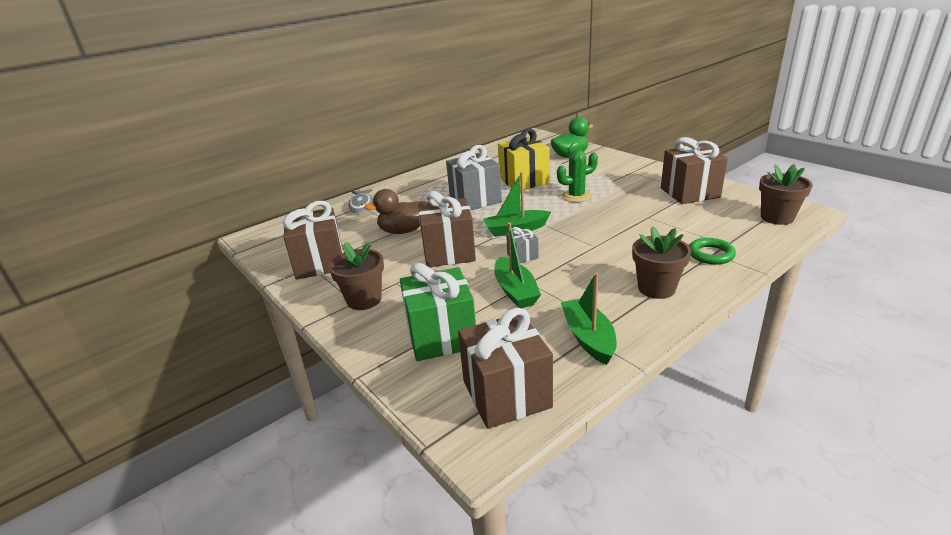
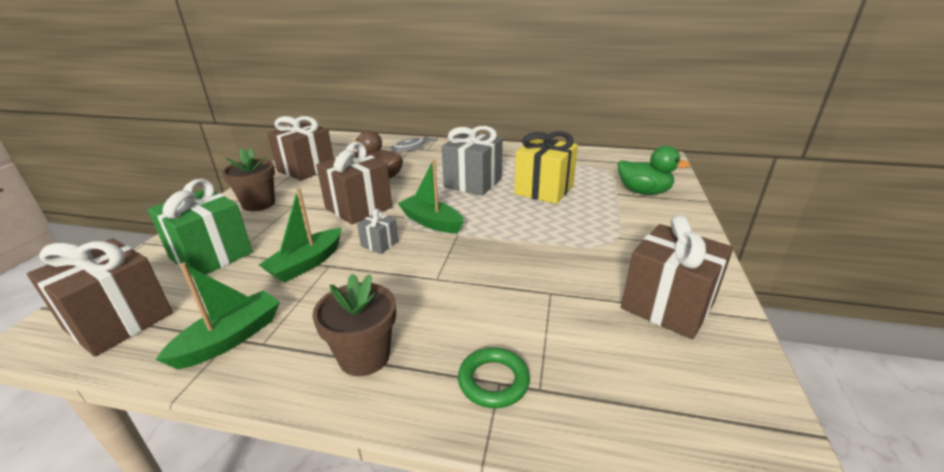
camera: 50 degrees right, 0 degrees up
green cactus [557,150,598,202] -> none
brown flower pot [759,164,813,225] -> none

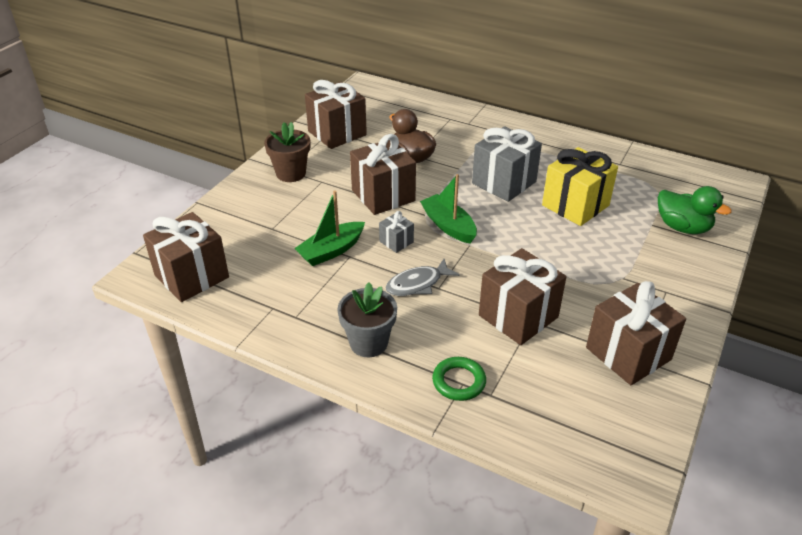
camera: 15 degrees right, 10 degrees up
green gift [148,179,253,277] -> none
green boat [156,263,280,369] -> none
brown flower pot [312,274,396,376] -> grey flower pot [337,282,397,357]
grey fish [391,135,438,152] -> grey fish moved to [385,259,460,296]
none -> brown gift [479,248,566,345]

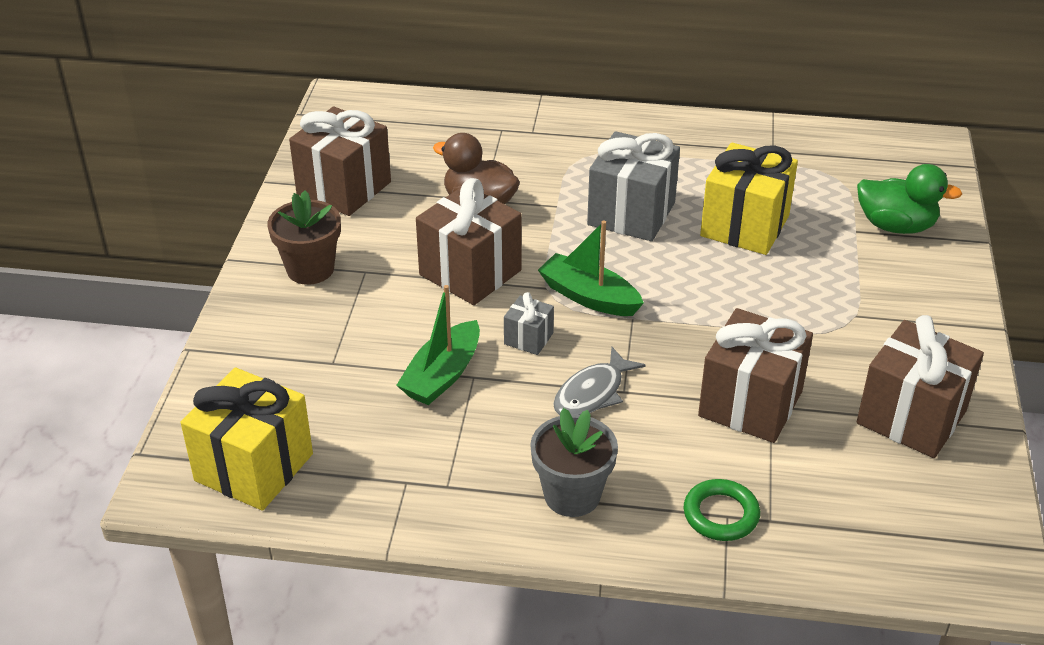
camera: 20 degrees left, 0 degrees up
brown gift [143,212,229,302] -> yellow gift [181,368,313,511]

